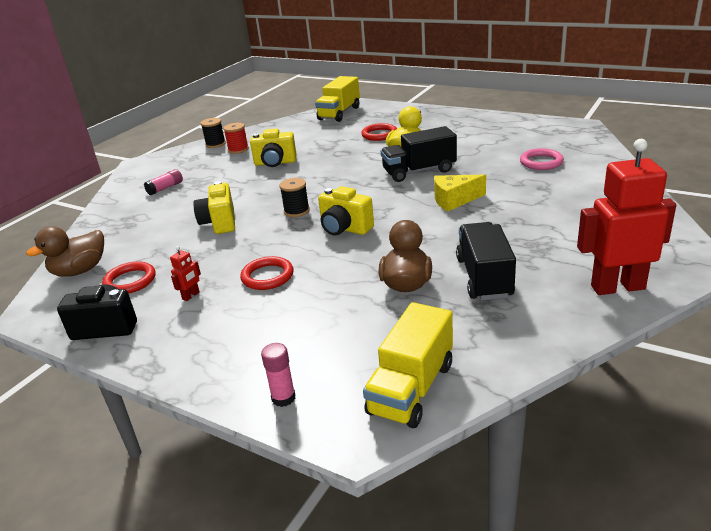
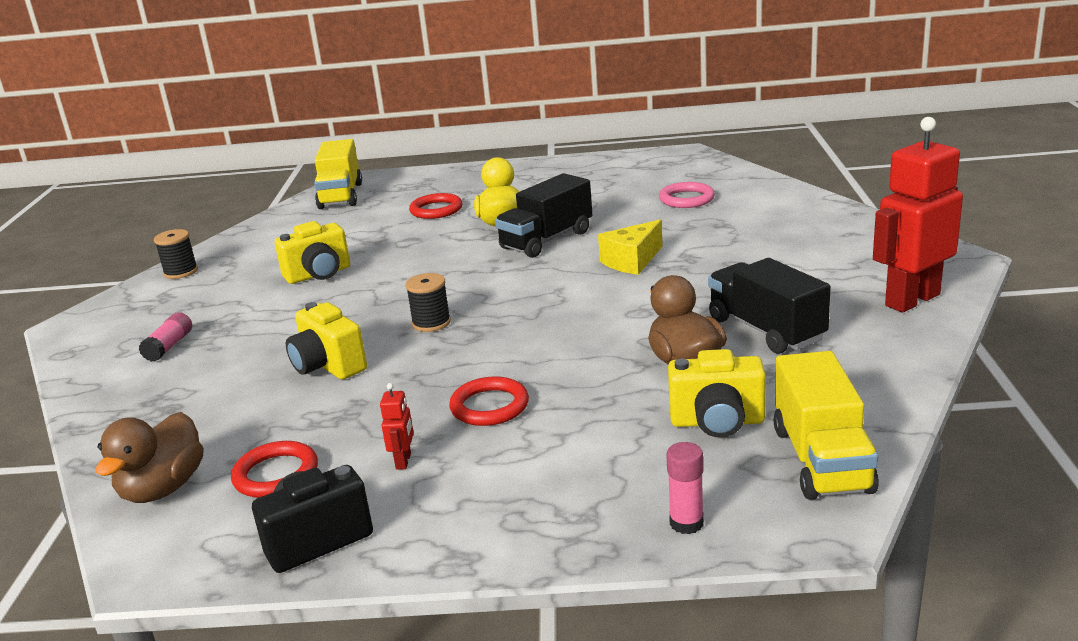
camera: 30 degrees left, 5 degrees down
red spool [223,123,249,154] -> none
yellow camera [318,186,374,236] -> yellow camera moved to [668,349,766,438]

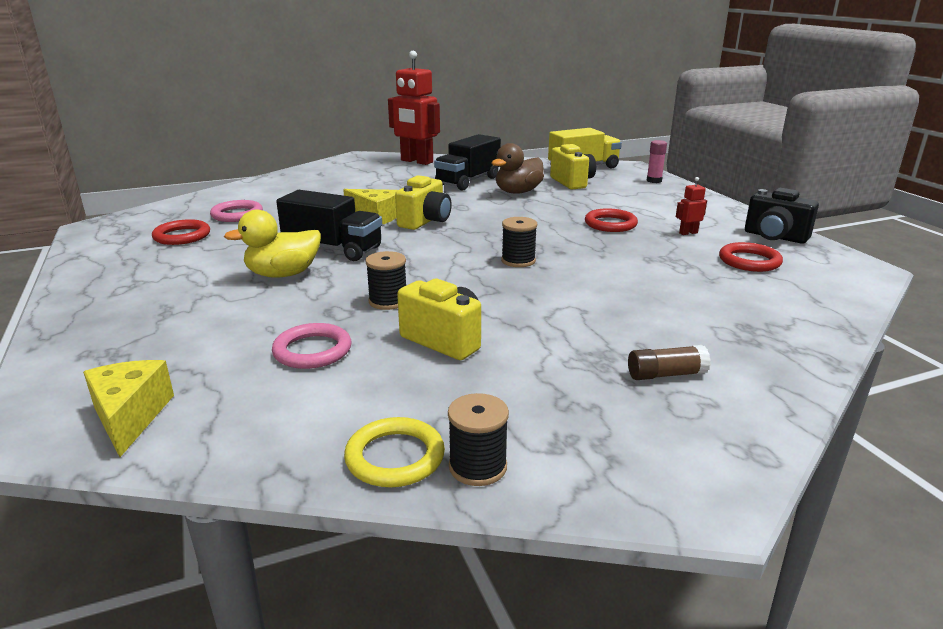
camera: 115 degrees left, 0 degrees up
brown duck [96,412,204,503] -> none
pink glue stick [139,312,192,362] -> brown glue stick [628,345,711,380]
yellow camera [286,302,367,380] -> yellow camera moved to [395,175,452,230]
yellow truck [314,139,362,209] -> yellow cheese [83,360,174,457]
red ring [409,193,463,219] -> red ring moved to [152,219,210,245]
none -> pink ring [272,323,351,369]
none -> yellow ring [344,417,445,487]
none -> black spool [365,251,406,310]

